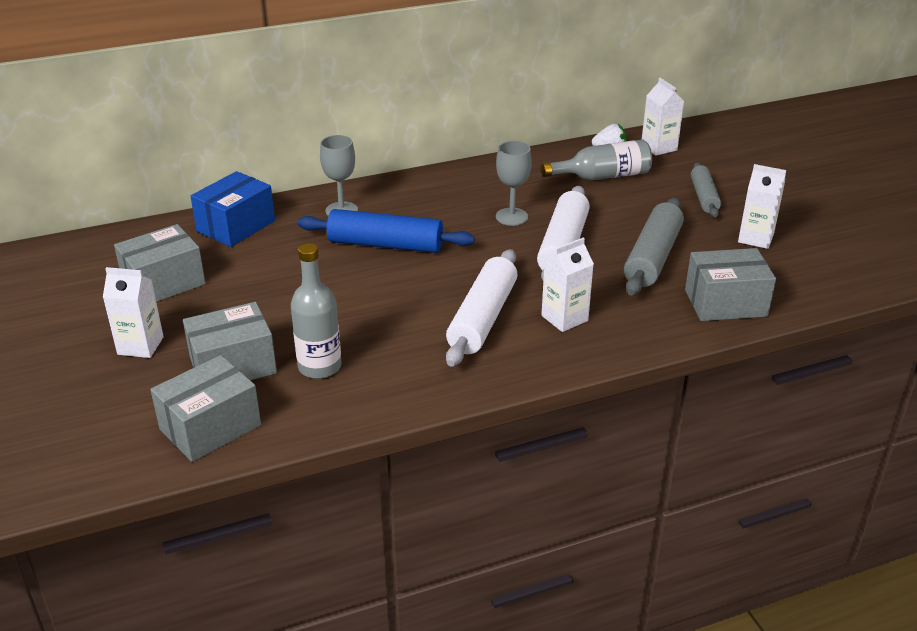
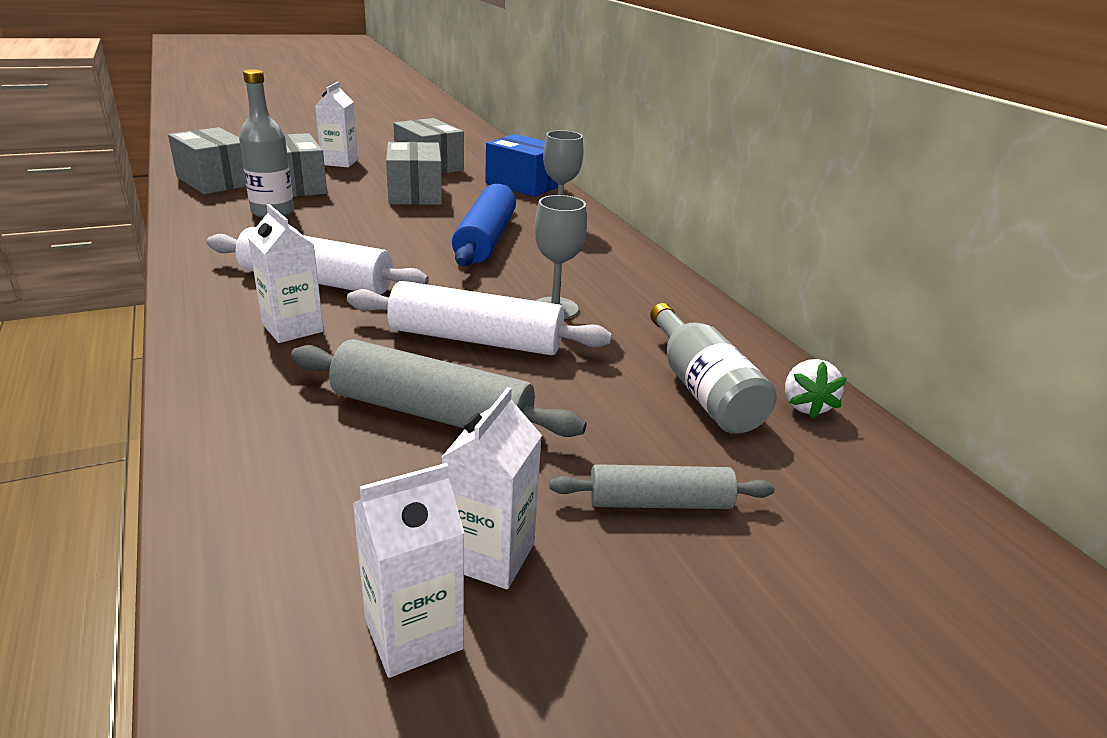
camera: 85 degrees right, 5 degrees down
white carton [642,78,684,156] -> white carton moved to [353,463,464,678]
grey box [685,248,776,321] -> grey box moved to [386,142,442,205]

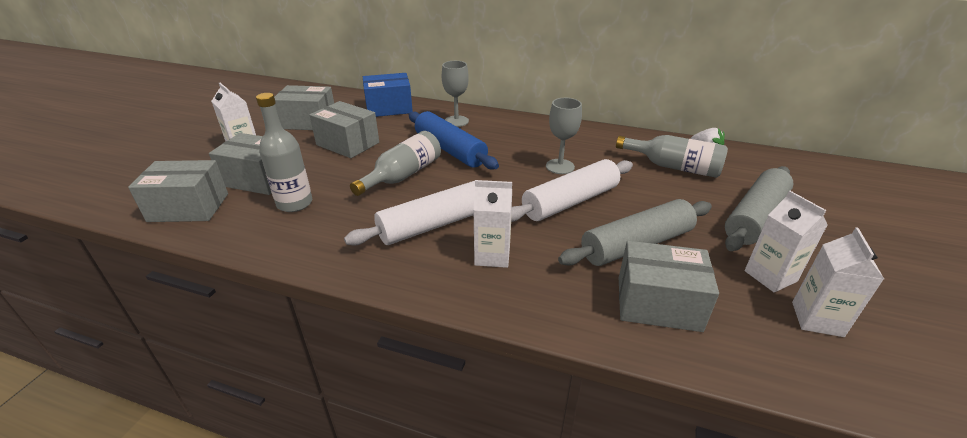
camera: 45 degrees left, 5 degrees up
grey rolling pin [549,464,775,509] -> grey rolling pin [725,166,794,251], size x1.62
none -> grey bottle [350,131,441,196]
none -> grey box [619,241,719,332]

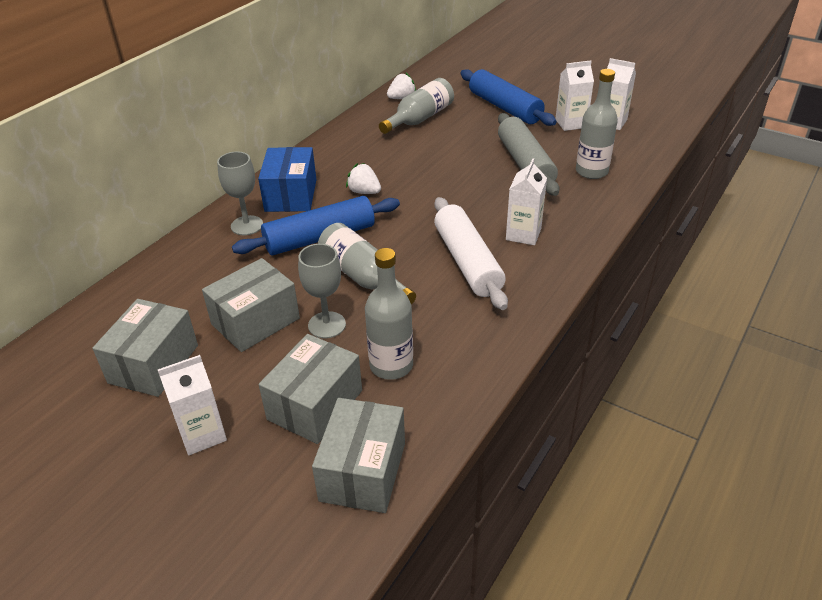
camera: 75 degrees left, 5 degrees up
blue box [363,73,413,117] -> blue box moved to [258,147,317,212]
white rolling pin [511,159,633,222] -> none
grey goblet [546,98,582,174] -> grey goblet moved to [298,244,346,338]
grey box [619,241,719,332] -> grey bottle [576,69,618,179]
grey rolling pin [725,166,794,251] -> blue rolling pin [460,69,557,126]
none -> white strawberry [346,163,381,194]

